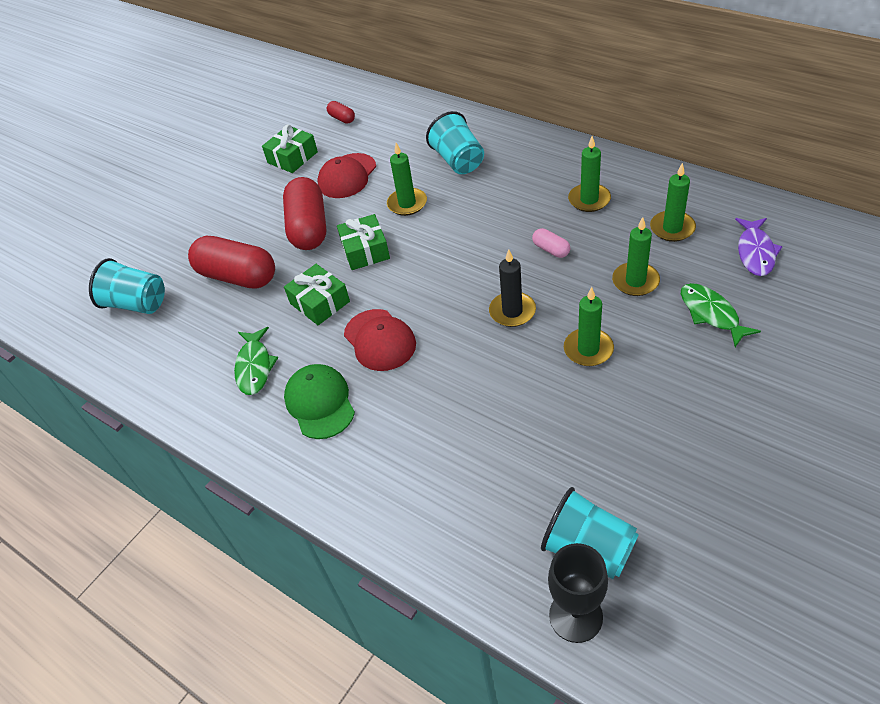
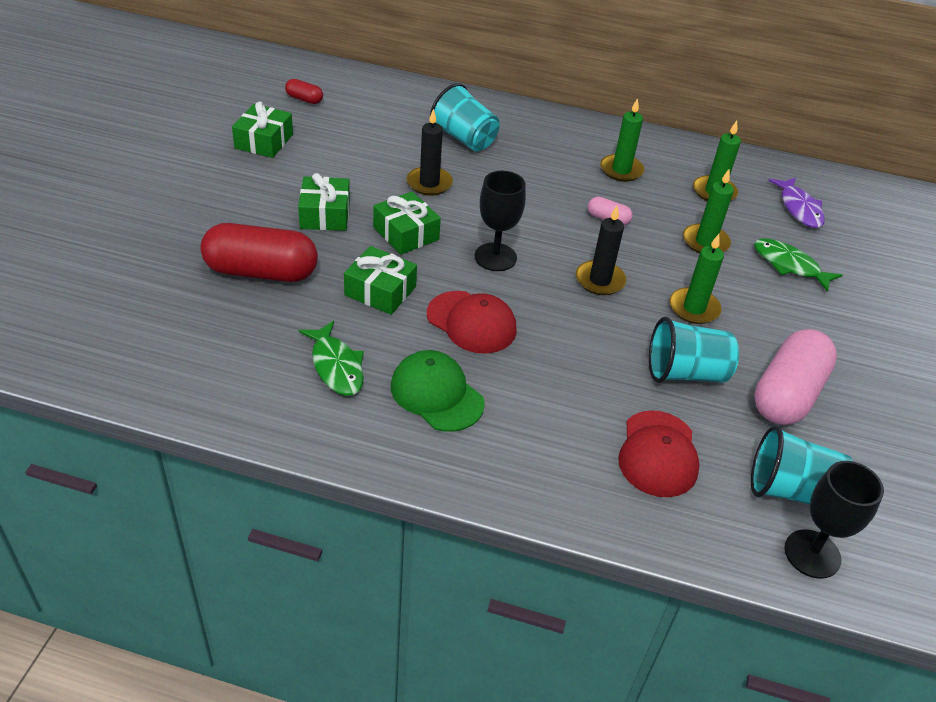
camera: 30 degrees left, 5 degrees down
turquoise cup [89,258,165,314] -> turquoise cup moved to [649,317,739,383]
red capsule [283,177,327,250] -> green gift [298,173,350,231]
red cap [317,153,376,198] -> red cap moved to [618,410,700,497]
green candle [387,143,427,216] -> black candle [407,109,453,195]
none -> black goblet [475,171,526,271]
none -> pink capsule [754,329,837,425]

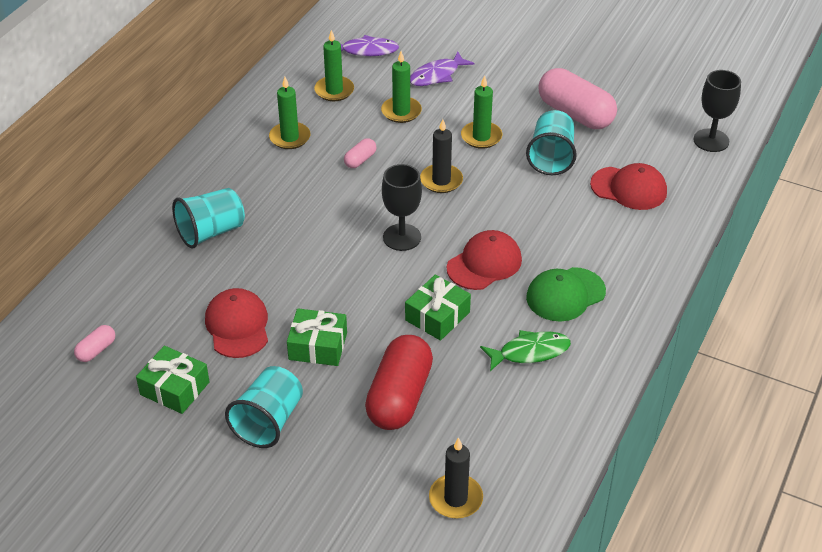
camera: 75 degrees left, 0 degrees up
red capsule [285,79,323,104] -> pink capsule [74,325,115,362]
green gift [373,191,441,255] -> none
black candle [407,109,453,195] -> black candle moved to [429,437,483,519]
turquoise cup [751,426,853,505] -> turquoise cup moved to [225,366,303,448]
green fish [754,238,842,292] -> purple fish [410,52,475,86]
none -> red cap [205,288,268,358]

